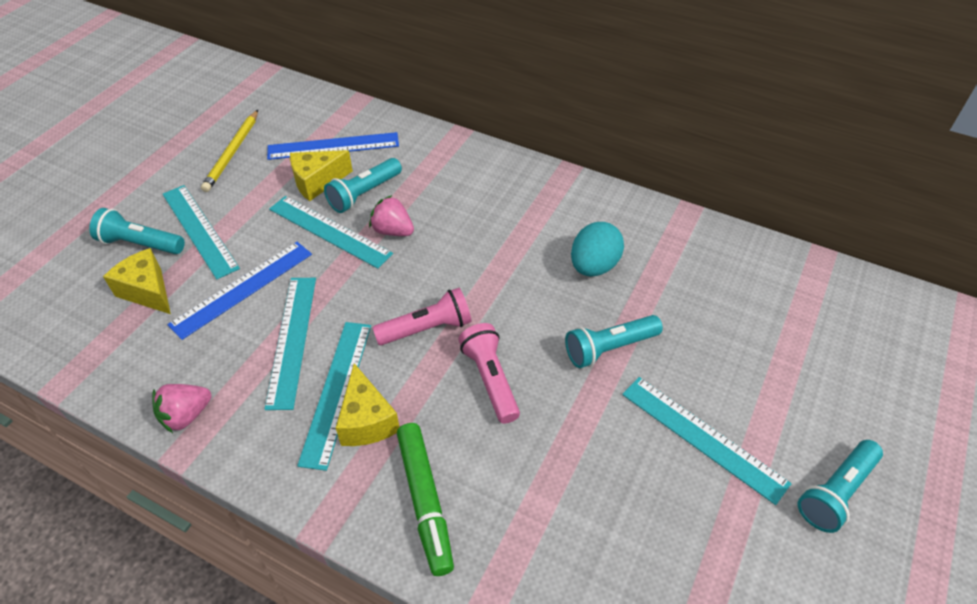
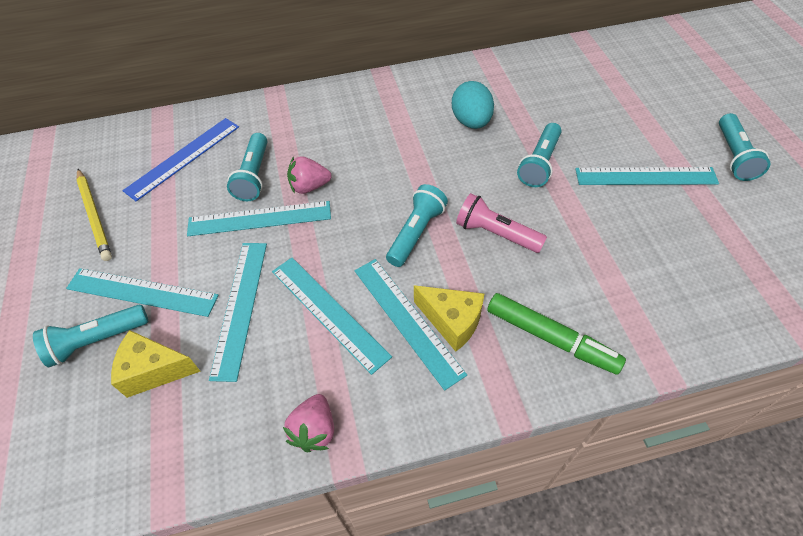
camera: 40 degrees left, 5 degrees up
blue ruler [167,242,312,340] -> turquoise ruler [209,243,267,382]
yellow cheese [290,150,353,201] -> none
pink flashlight [372,288,471,345] -> turquoise flashlight [386,184,448,267]

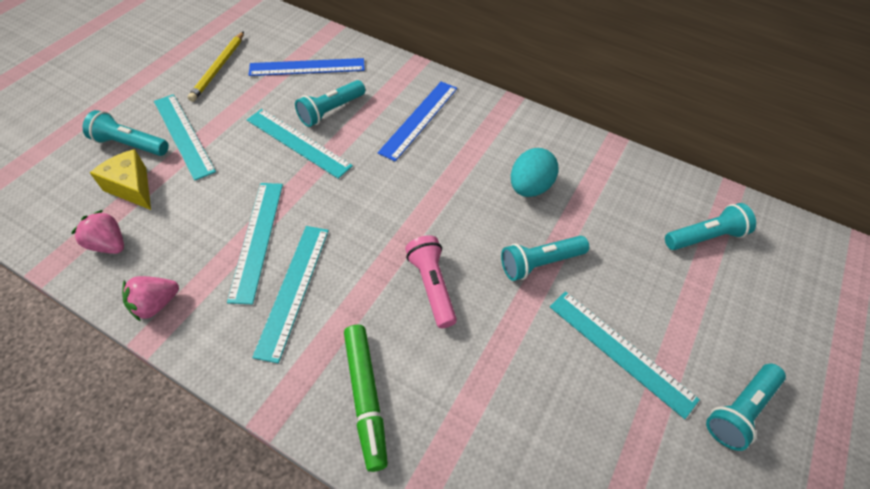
camera: 40 degrees right, 0 degrees up
turquoise ruler [209,243,267,382] -> none
pink strawberry [287,156,332,194] -> pink strawberry moved to [71,210,124,254]
turquoise flashlight [386,184,448,267] -> turquoise flashlight moved to [665,203,756,250]
yellow cheese [414,285,485,352] -> none
none -> blue ruler [378,81,457,161]

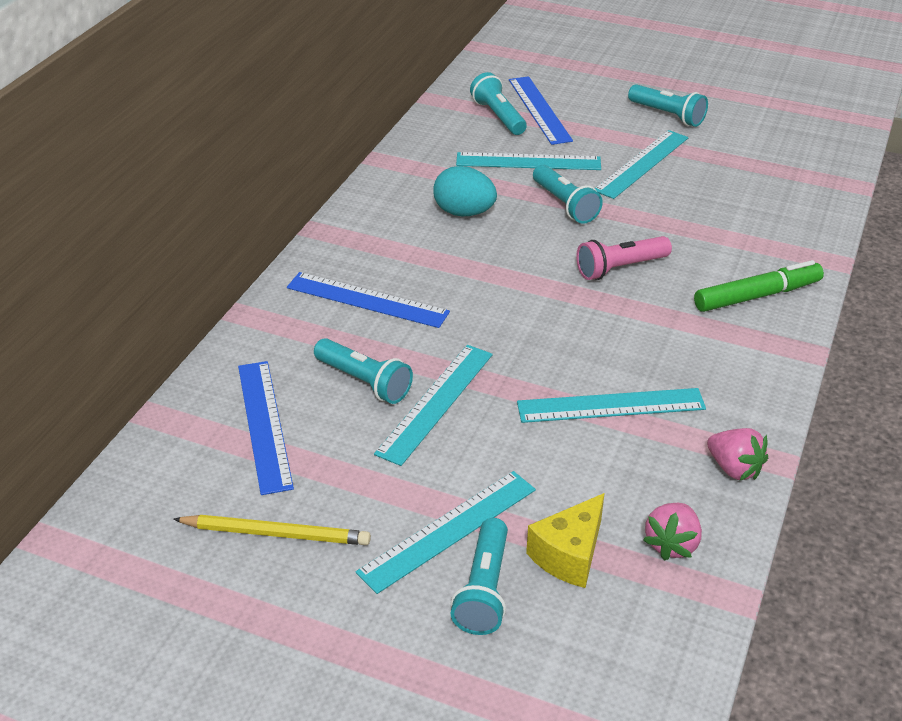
camera: 95 degrees left, 15 degrees down
turquoise ruler [252,226,329,363] -> turquoise ruler moved to [456,152,601,170]
none -> blue ruler [509,76,573,145]

